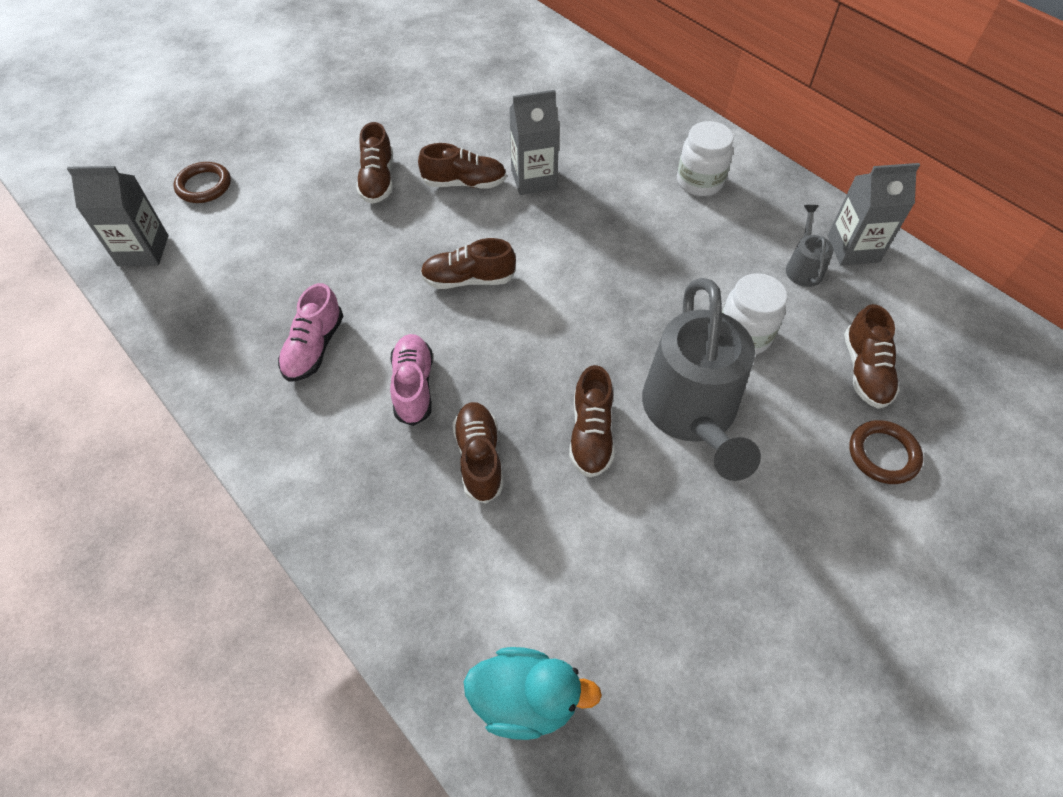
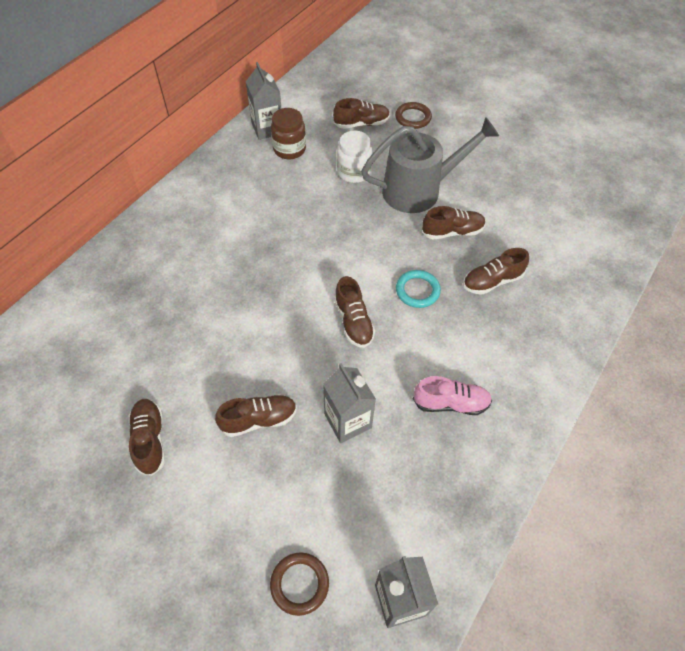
camera: 105 degrees left, 0 degrees up
pink shoe [390,334,433,426] -> none
brown shoe [418,143,507,189] -> brown shoe moved to [129,399,165,476]
turquoise duck [463,647,602,740] -> none
grey carton [509,90,560,195] -> grey carton moved to [323,363,376,443]
white jar [677,121,734,196] -> none
grey watering can [786,205,834,287] -> brown jar [271,108,306,159]
none -> turquoise ring [396,270,441,308]

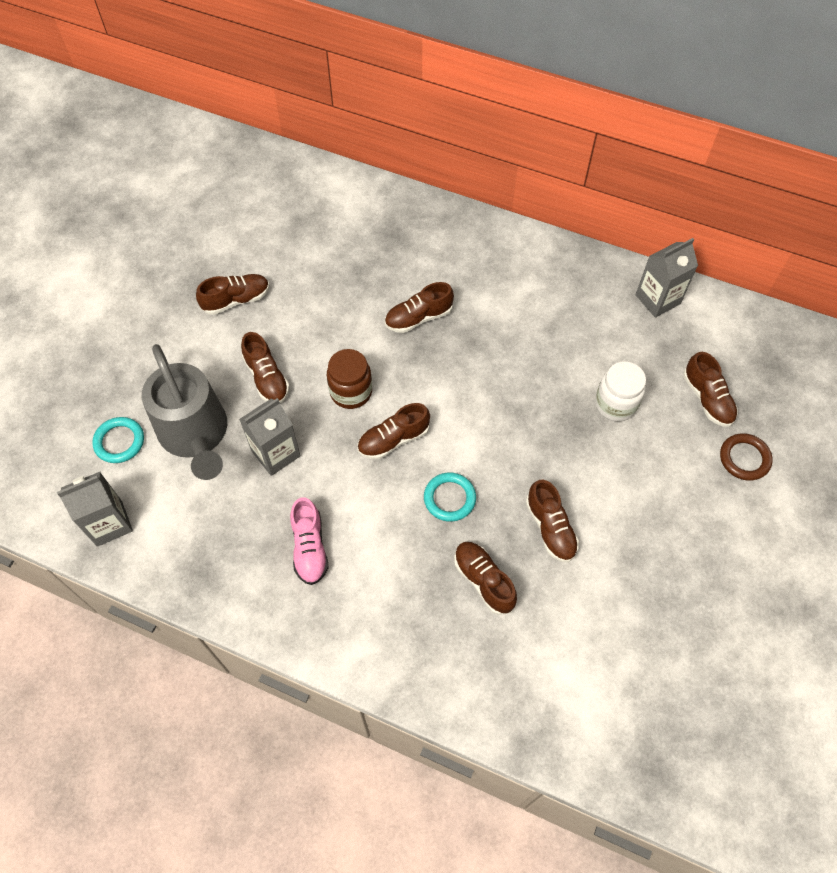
camera: 80 degrees right, 5 degrees up
brown ring [270,552,329,616] -> turquoise ring [92,417,144,463]
brown jar [271,108,306,159] -> brown jar moved to [327,349,372,409]
grey watering can [361,117,499,213] -> grey watering can moved to [142,344,227,480]
none -> brown shoe [385,282,454,333]

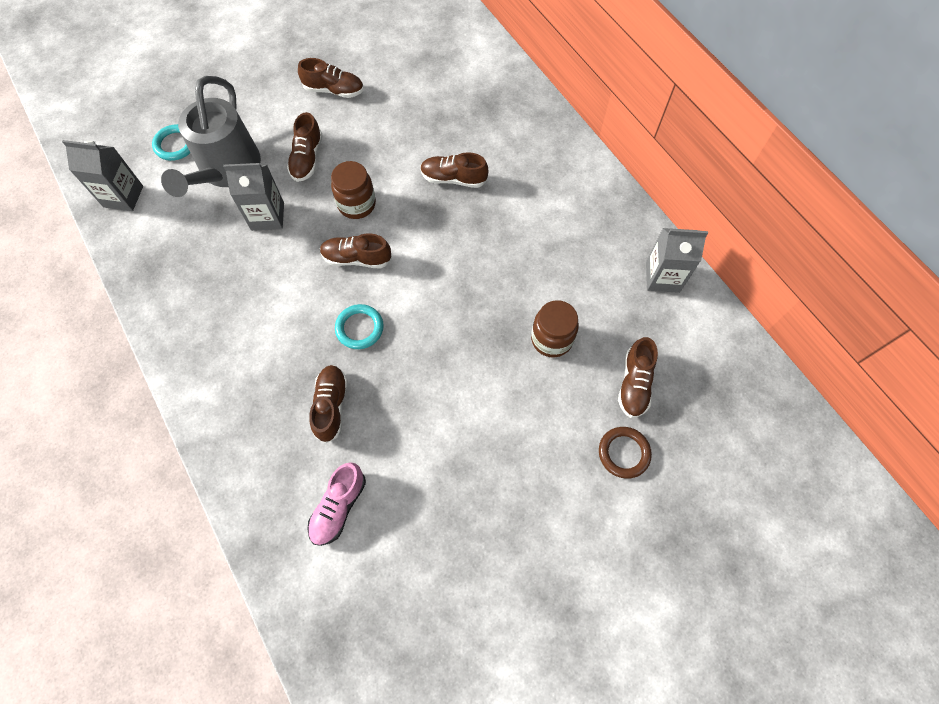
camera: 35 degrees right, 5 degrees up
pink shoe [290,497,328,585] -> pink shoe moved to [307,462,366,546]
brown shoe [526,479,579,562] -> none
white jar [595,361,646,422] -> brown jar [531,300,579,357]

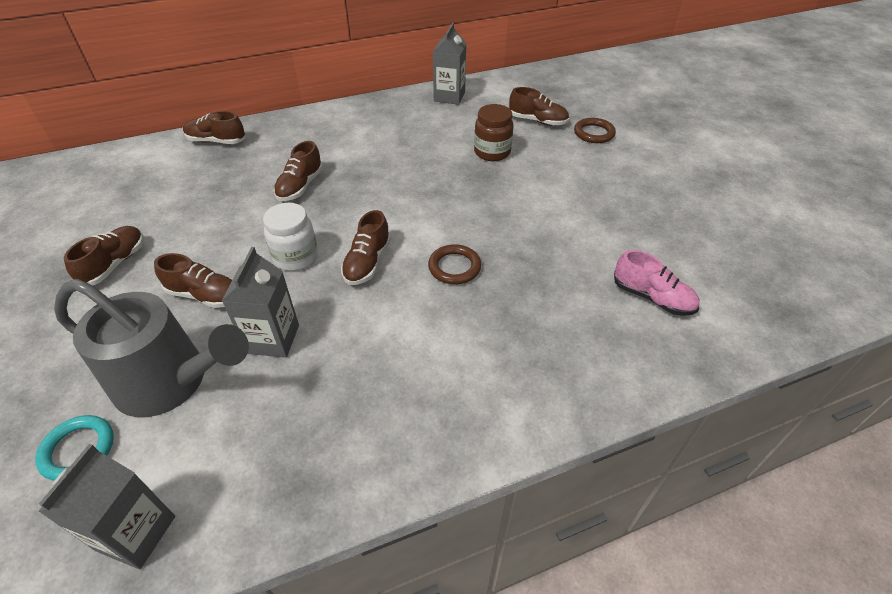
camera: 80 degrees left, 20 degrees down
brown shoe [309,365,348,443] -> brown shoe moved to [183,111,245,144]
brown jar [331,161,376,219] -> white jar [263,203,318,271]
turquoise ring [335,304,384,349] -> brown ring [428,244,481,284]

